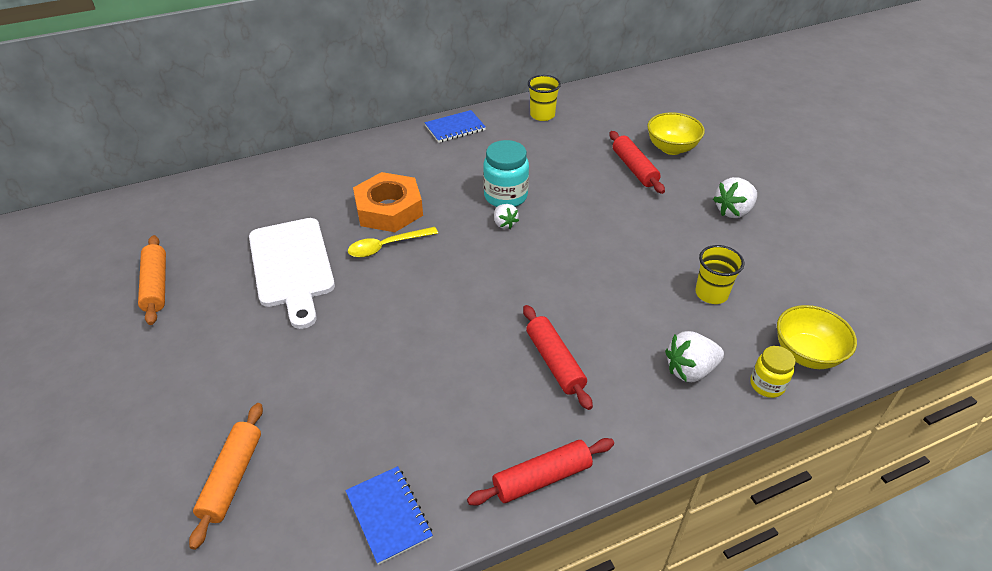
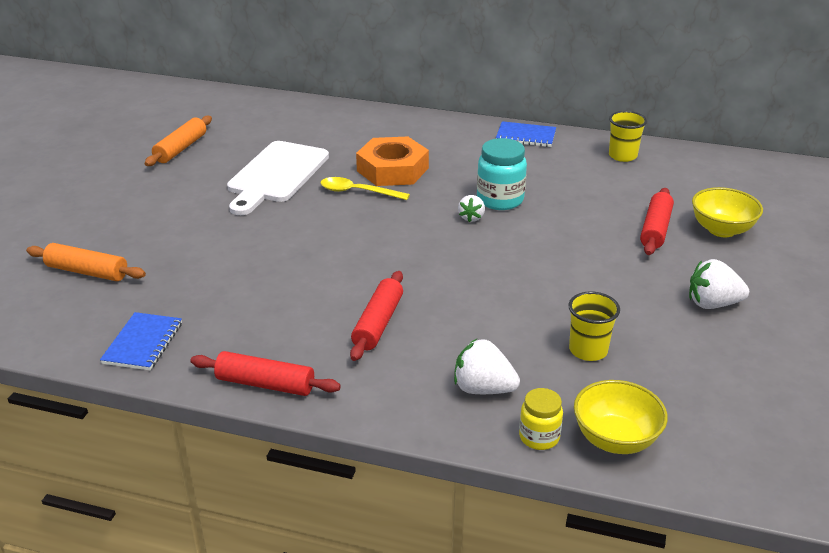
camera: 40 degrees right, 10 degrees down
orange rolling pin [189,403,263,550] -> orange rolling pin turned 60 degrees clockwise [26,243,146,281]

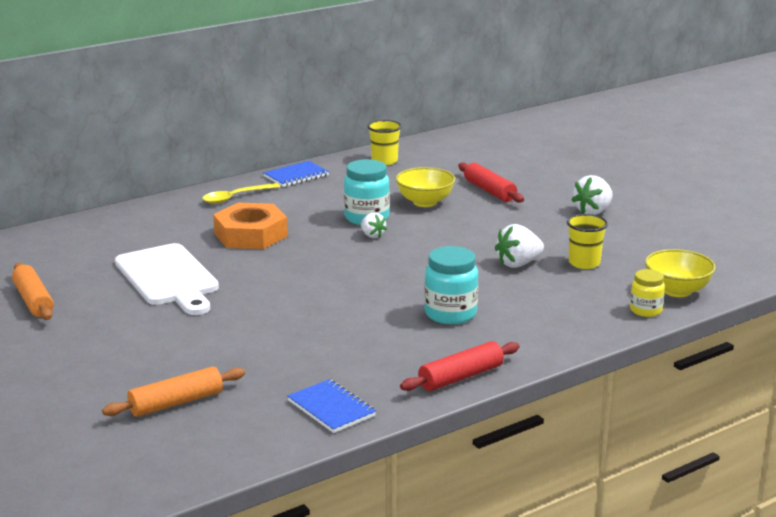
camera: 50 degrees left, 10 degrees down
yellow spoon [321,177,410,200] -> yellow spoon moved to [202,183,280,204]
red rolling pin [350,271,403,361] -> turquoise jar [424,246,478,324]
white strawberry [454,339,520,394] -> white strawberry moved to [495,224,544,268]
yellow bowl [692,187,763,237] -> yellow bowl moved to [396,167,455,207]

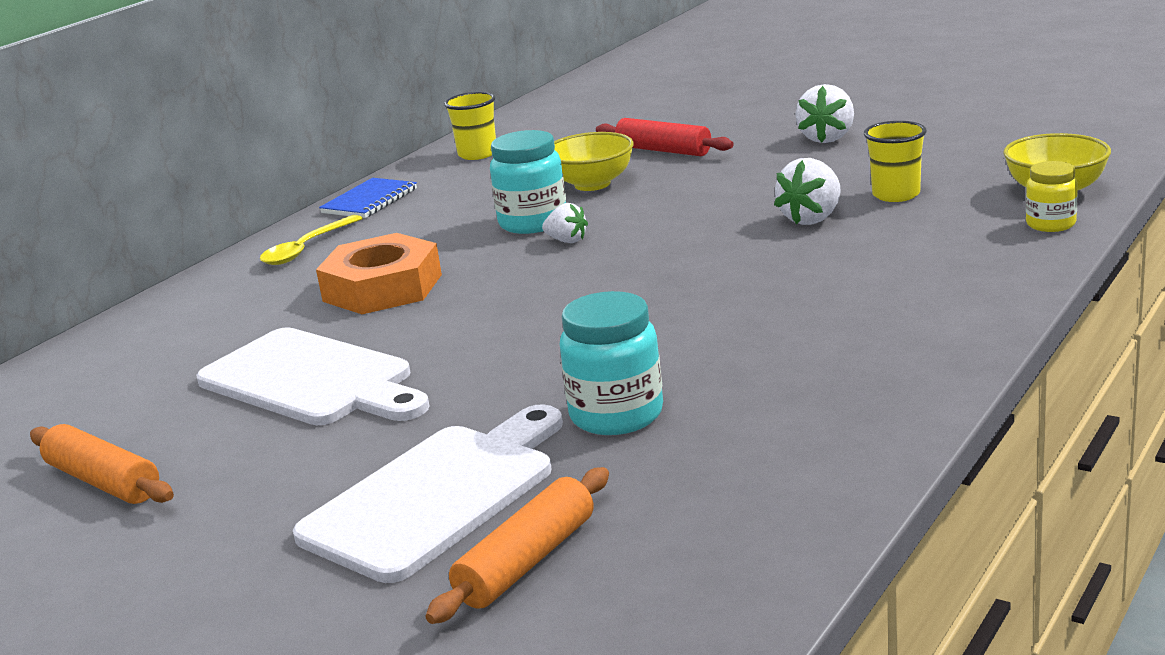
camera: 20 degrees left, 0 degrees up
blue notebook [287,379,376,433] -> none
red rolling pin [400,341,519,391] -> none
turquoise jar [424,246,478,324] -> turquoise jar moved to [560,291,663,435]
none -> white cutting board [293,404,563,583]

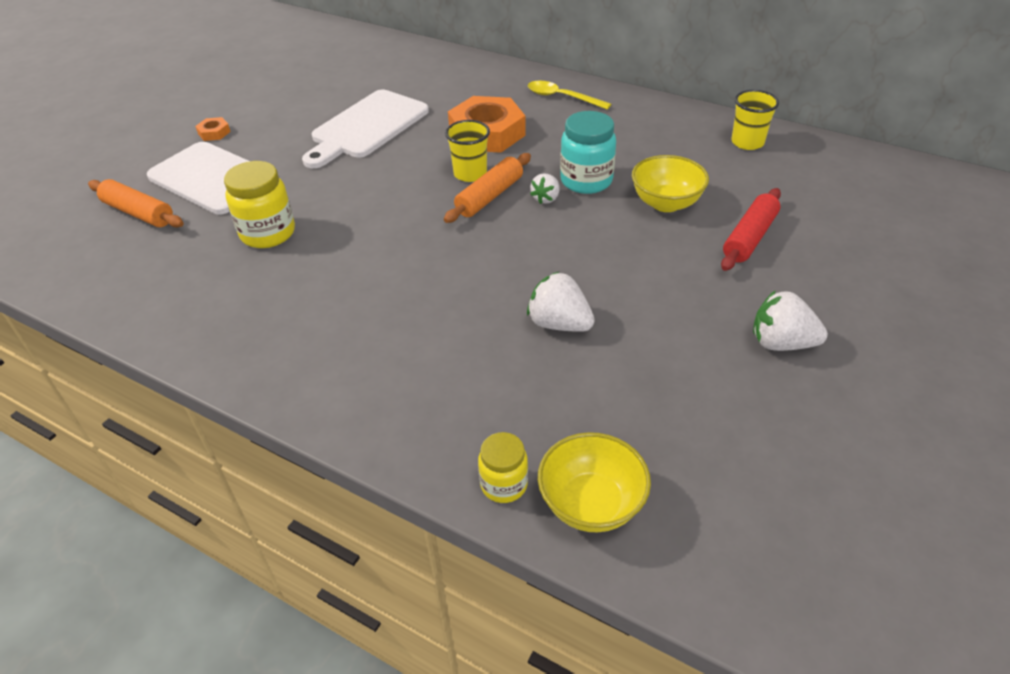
camera: 85 degrees right, 20 degrees up
orange rolling pin [30,424,174,504] -> orange rolling pin moved to [444,153,531,223]
blue notebook [319,178,417,218] -> none
turquoise jar [560,291,663,435] -> yellow jar [224,161,295,248]
yellow cup [864,121,927,202] -> yellow cup moved to [445,120,490,182]
none -> orange nut [195,117,231,141]

